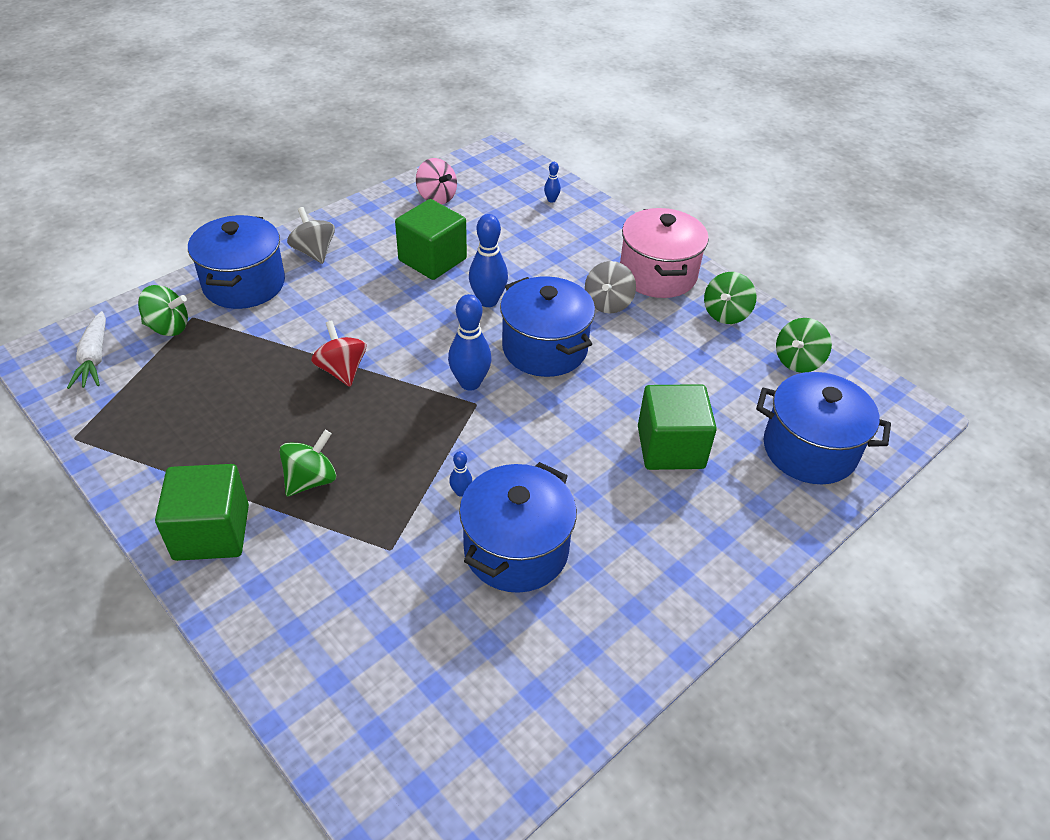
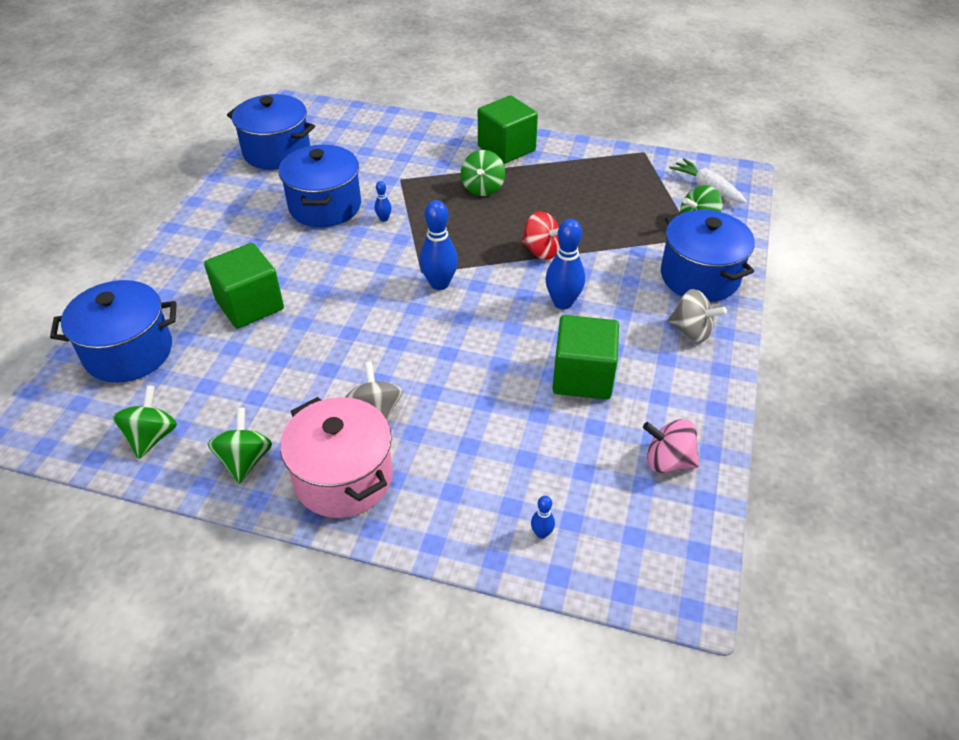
camera: 150 degrees right, 0 degrees up
blue bowling pin [469,214,508,307] -> blue bowling pin moved to [546,219,585,309]
blue pot [500,276,595,377] -> blue pot moved to [227,94,315,170]

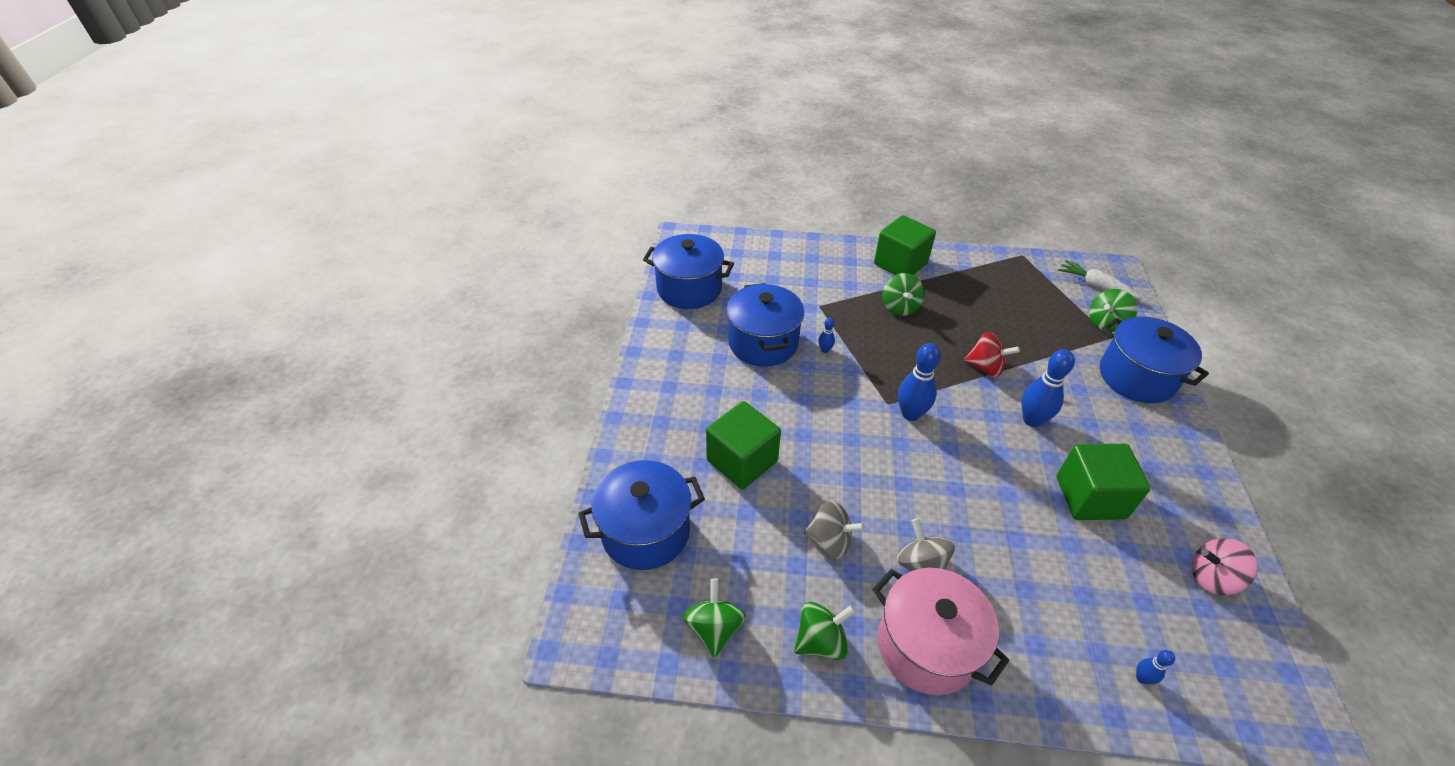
camera: 10 degrees left, 0 degrees up
green spinning top [208,408,272,484] -> green spinning top turned 75 degrees clockwise [794,602,856,660]
grey spinning top [667,289,727,342] -> grey spinning top moved to [804,501,865,559]

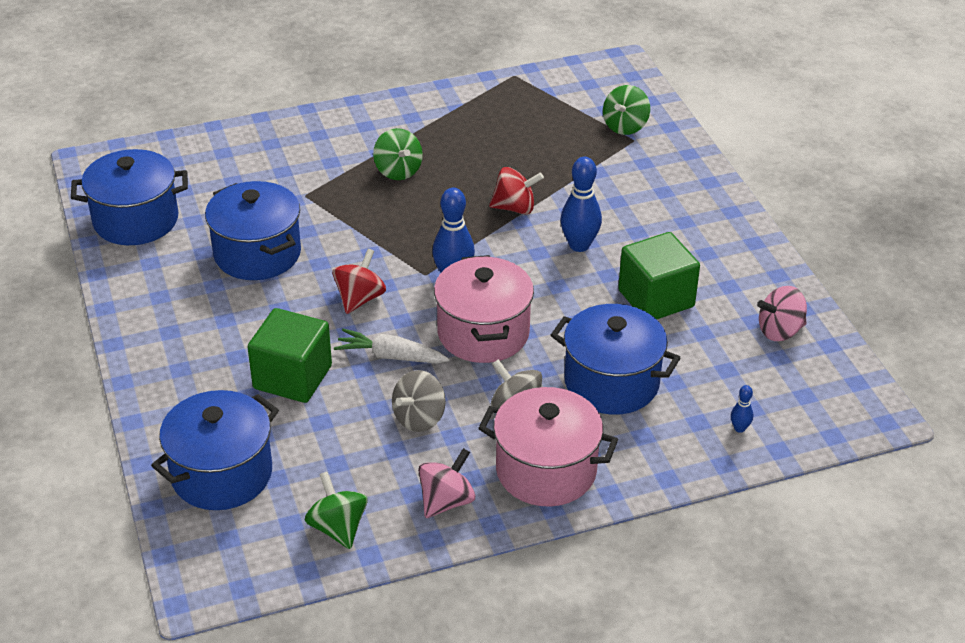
camera: 25 degrees left, 5 degrees down
green spinning top [794,602,856,660] -> pink spinning top [418,448,476,518]
grey spinning top [804,501,865,559] -> grey spinning top turned 135 degrees clockwise [392,370,446,432]
blue bowling pin [818,318,835,353] -> none
green cube [874,215,936,275] -> none
white carrot [1058,260,1142,299] -> white carrot moved to [334,329,450,363]
blue pot [1100,317,1209,403] -> blue pot moved to [551,304,680,415]
none -> red spinning top [333,249,386,314]
none -> pink pot [434,255,534,363]

